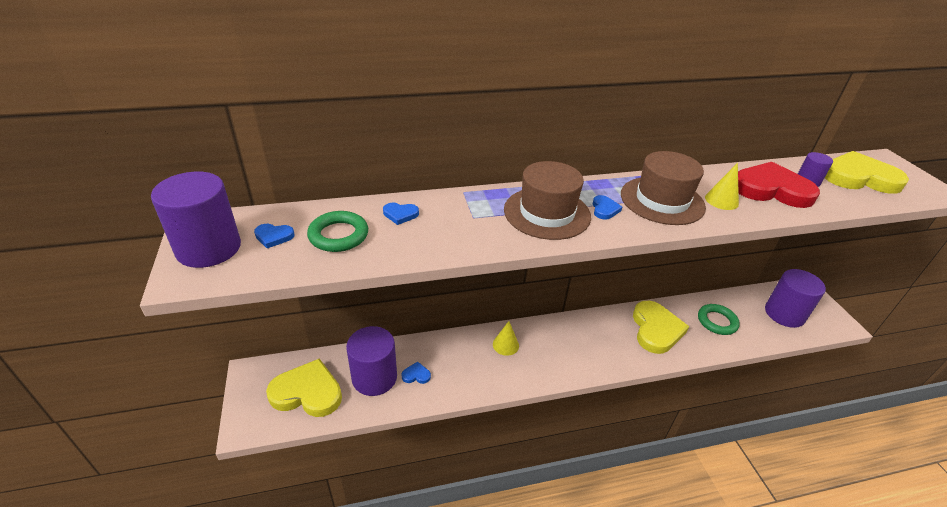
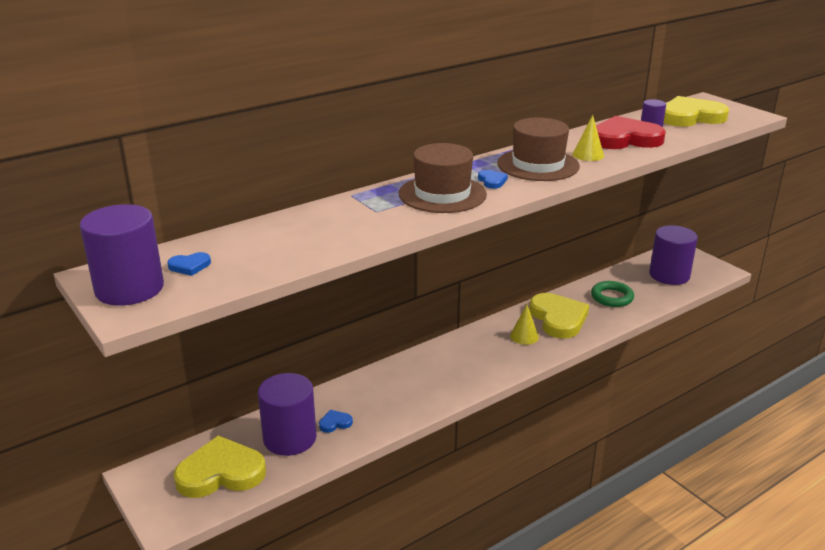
camera: 20 degrees left, 10 degrees down
green ring [307,211,368,252] -> none
blue heart [383,203,419,225] -> none
yellow cone [493,321,519,356] -> yellow cone moved to [510,305,539,345]

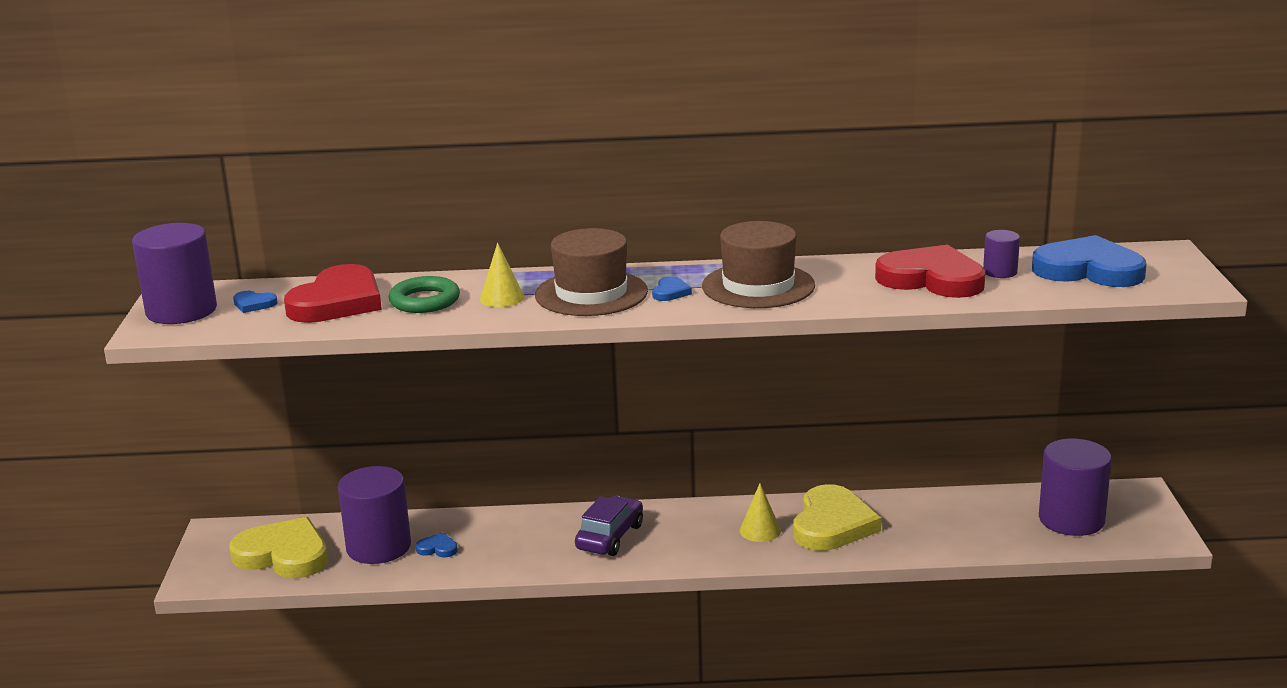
camera: 35 degrees right, 5 degrees down
yellow cone [573,115,604,161] -> yellow cone moved to [480,243,524,307]
green ring [591,281,634,307] -> green ring moved to [389,276,460,313]
yellow heart [664,96,729,127] -> blue heart [1032,235,1147,287]
none -> red heart [284,264,382,323]
none -> purple car [575,496,643,556]

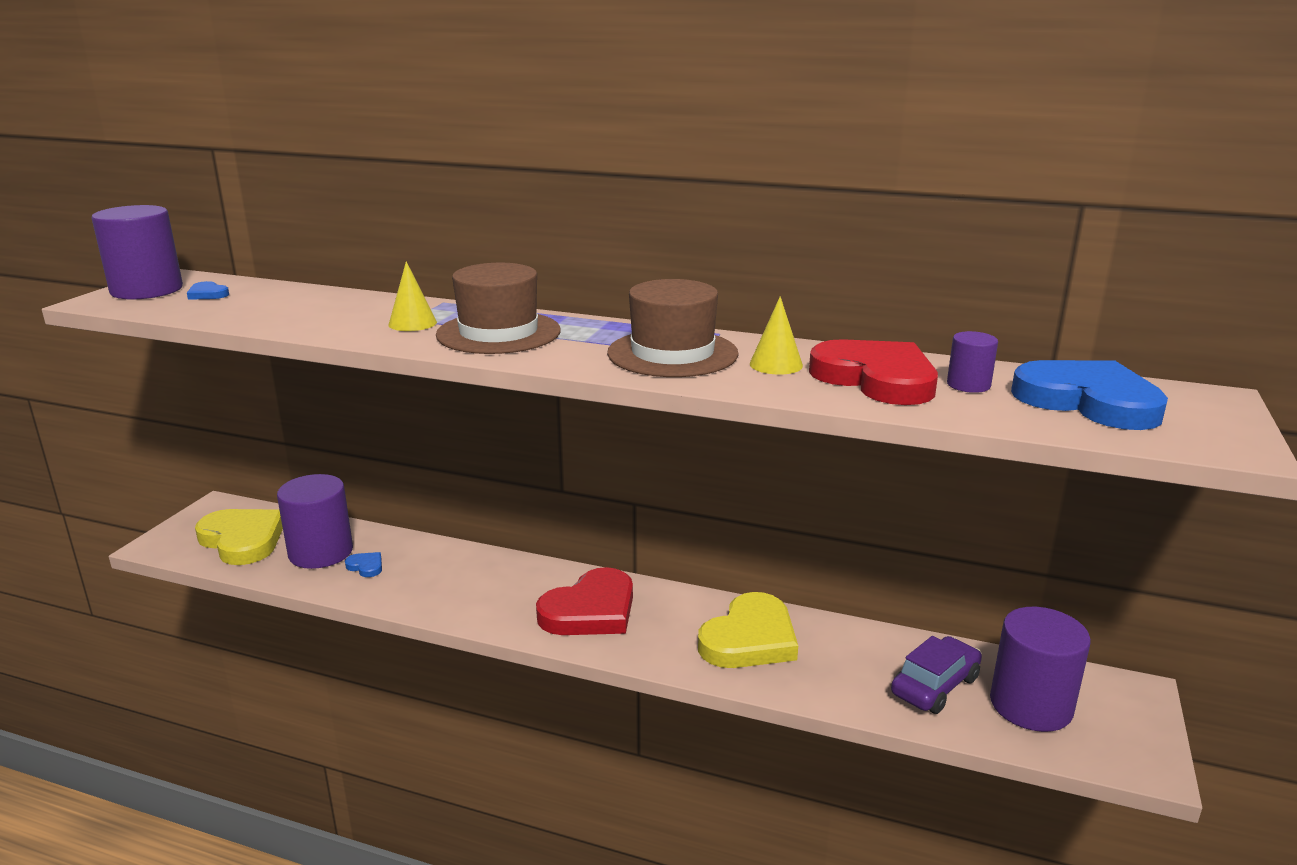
camera: 20 degrees right, 0 degrees up
red heart [284,264,382,323] -> red heart moved to [536,567,633,635]
green ring [389,276,460,313] -> none
purple car [575,496,643,556] -> purple car moved to [891,636,982,714]
blue heart [652,276,692,301] -> none
yellow cone [740,483,781,542] -> yellow cone moved to [750,296,803,375]

